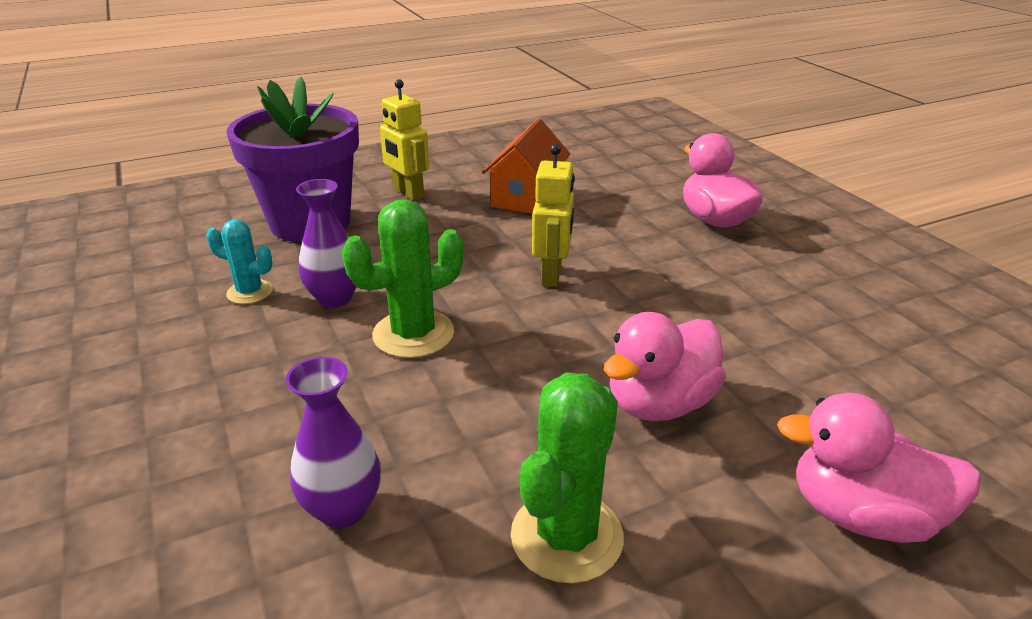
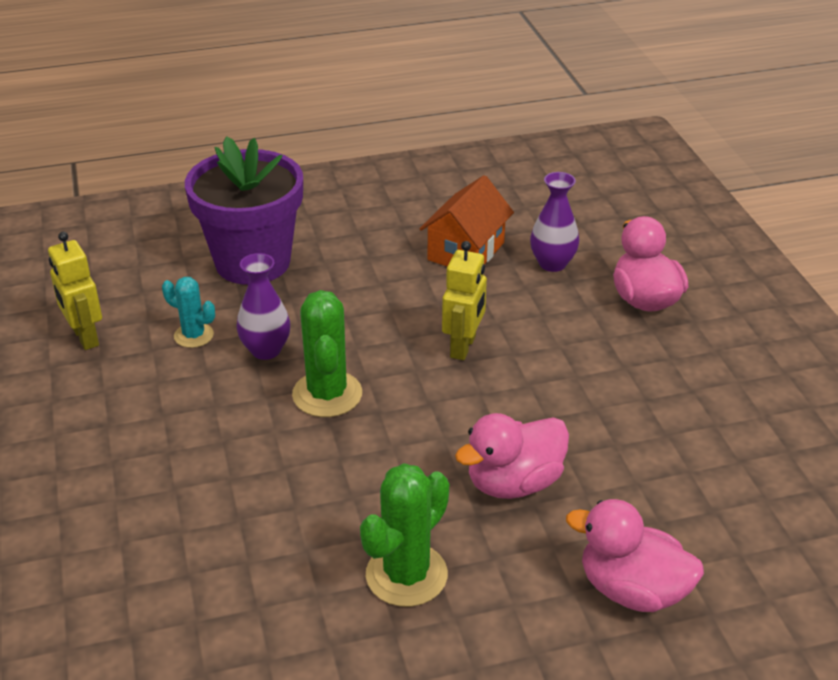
camera: 10 degrees right, 5 degrees up
purple vase [286,357,381,528] -> purple vase moved to [530,172,579,272]
green cactus [342,199,464,358] -> green cactus turned 75 degrees counterclockwise [292,290,362,417]
yellow robot [379,79,430,200] -> yellow robot moved to [48,232,102,350]

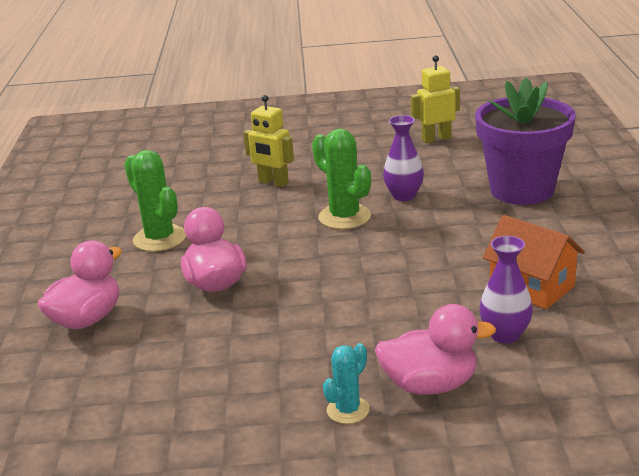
camera: 105 degrees right, 10 degrees down
turquoise cactus [162,277,215,348] -> turquoise cactus moved to [323,343,370,424]
green cactus [292,290,362,417] -> green cactus turned 45 degrees clockwise [312,128,371,229]
yellow robot [442,241,487,360] -> yellow robot moved to [243,95,294,187]

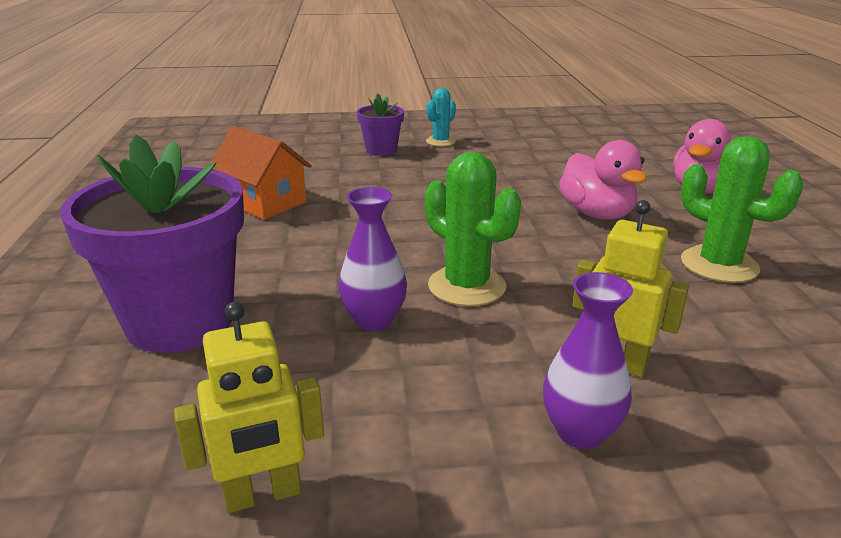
camera: 175 degrees right, 0 degrees up
pink duck [375,304,496,394] -> purple flower pot [357,94,404,156]
purple vase [479,236,533,343] -> purple vase moved to [543,272,633,449]

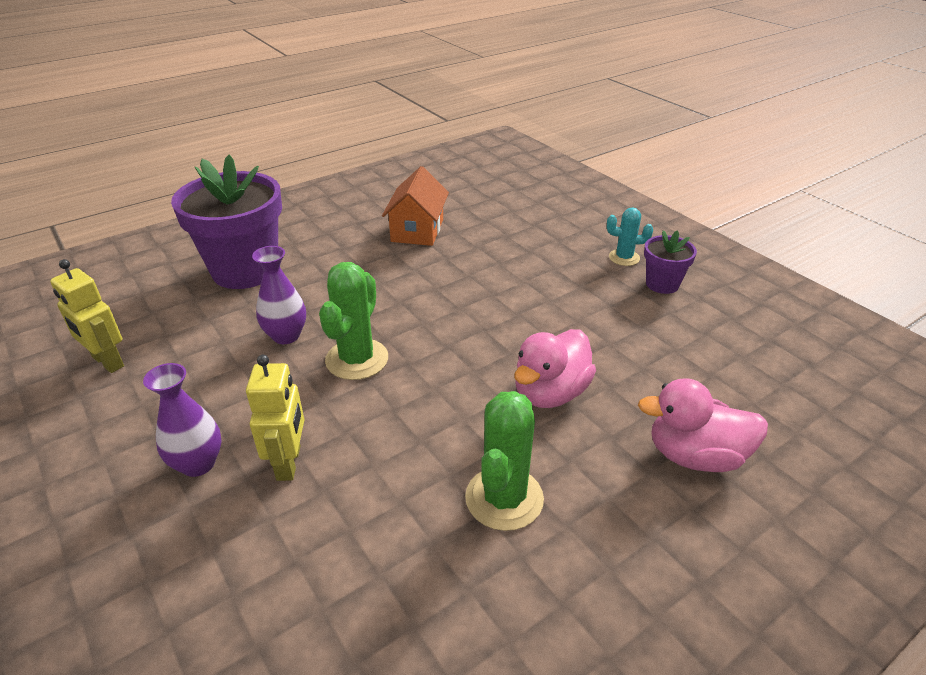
camera: 60 degrees right, 10 degrees up
purple flower pot [357,94,404,156] -> purple flower pot moved to [644,230,697,294]

